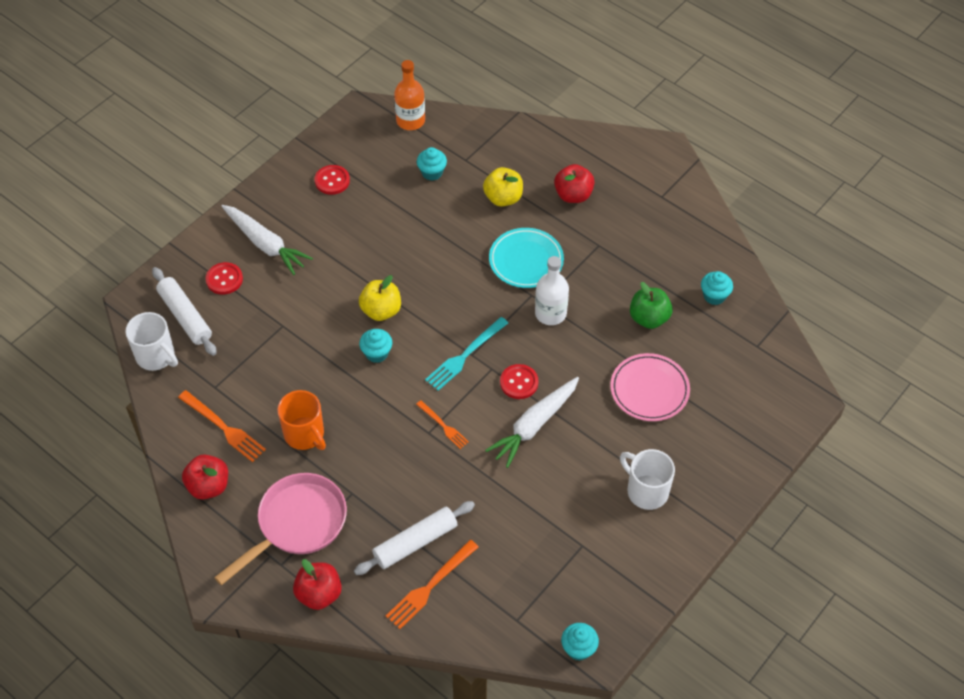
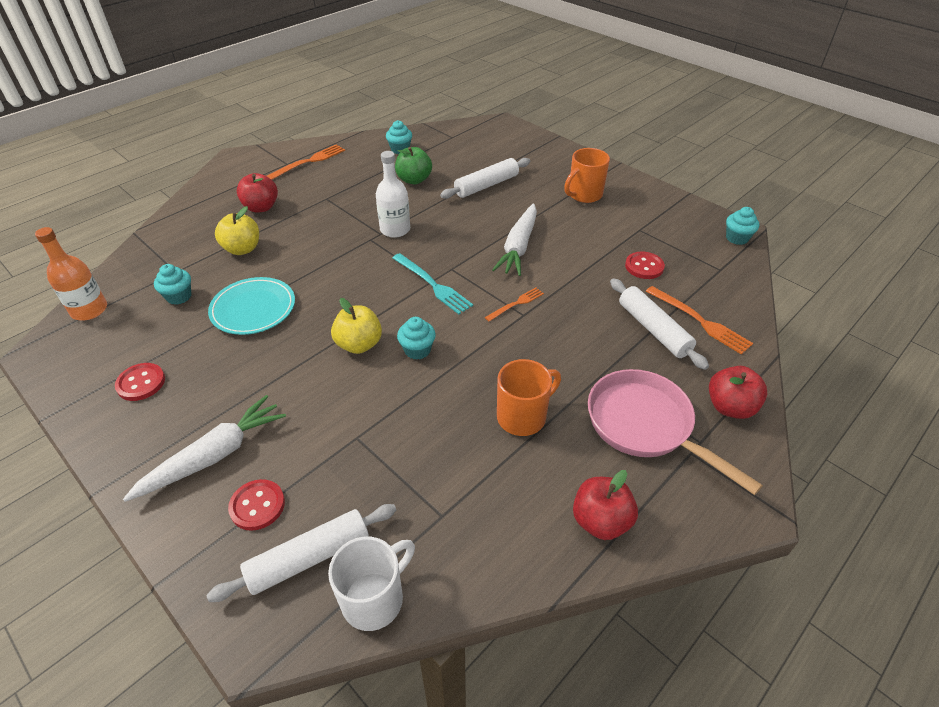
camera: 85 degrees left, 10 degrees down
orange fork [178,390,266,462] -> orange fork moved to [267,144,345,180]
white carrot [485,377,579,468] -> white carrot turned 60 degrees clockwise [492,203,537,276]
turquoise plate [489,228,564,288] -> turquoise plate moved to [208,277,295,335]
red button [500,364,539,399] -> red button moved to [625,252,665,279]
pink plate [610,353,690,421] -> white rolling pin [440,158,530,199]
white mug [620,449,675,510] -> orange mug [564,148,610,203]

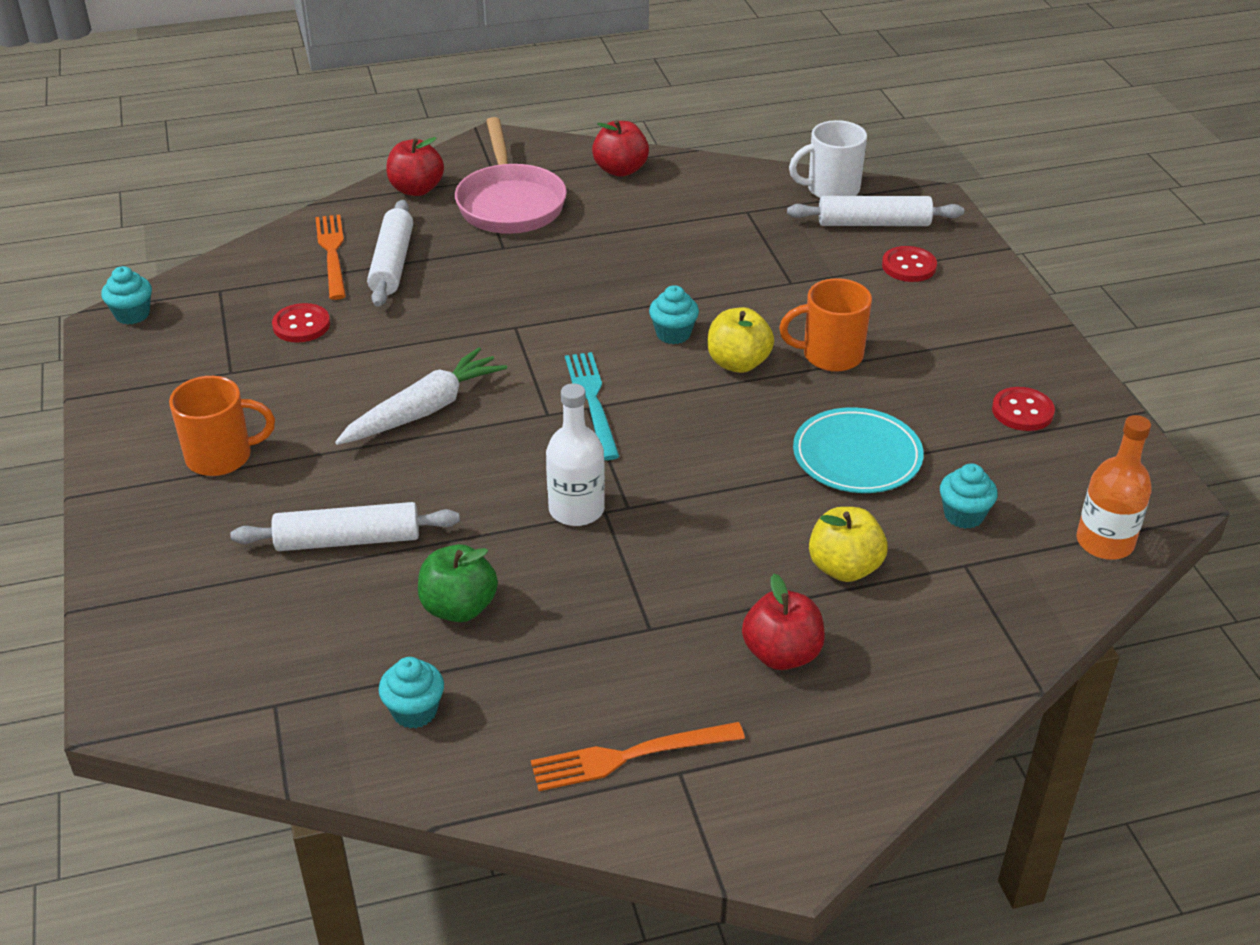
camera: 150 degrees left, 5 degrees down
white carrot [123,395,286,502] -> none
orange fork [485,287,544,321] -> none
orange mug [497,359,561,436] -> orange mug moved to [779,278,872,372]

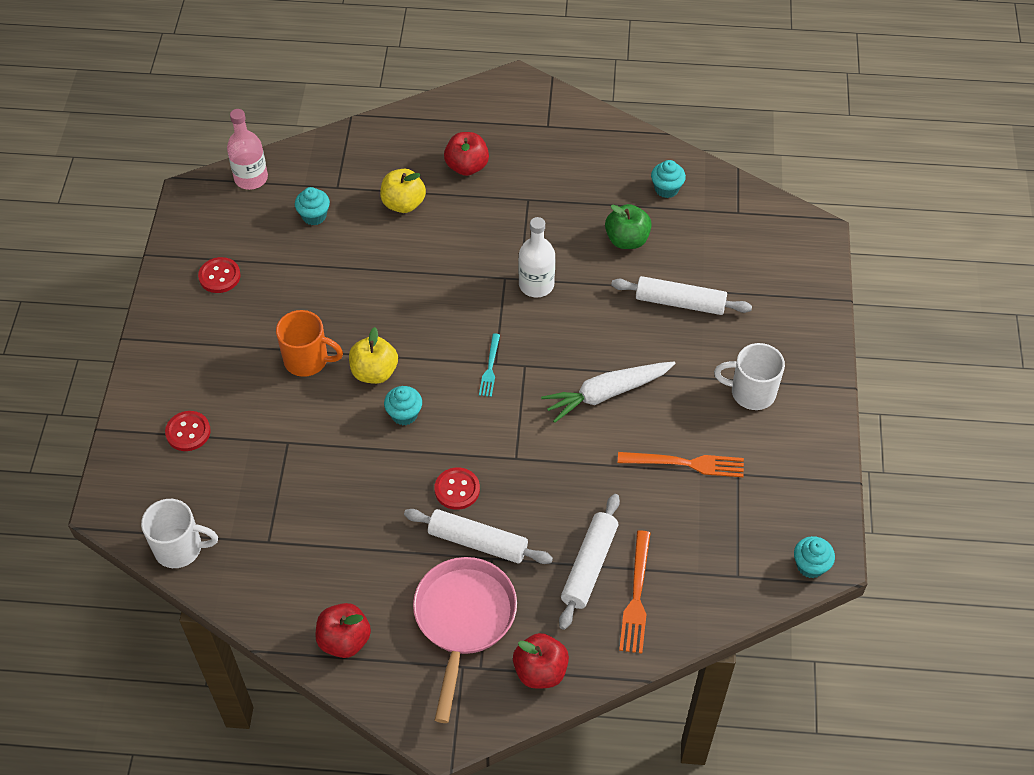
camera: 160 degrees left, 15 degrees up
orange mug [169,376,275,476] -> white mug [714,343,785,410]
red button [272,303,330,343] -> red button moved to [434,467,480,510]
orange fork [531,722,745,791] -> orange fork moved to [618,452,744,477]
turquoise fork [565,352,620,460] -> turquoise fork [479,333,500,397], size x0.62
white rolling pin [787,196,964,226] -> white rolling pin moved to [404,509,553,564]
turquoise plate [793,407,924,493] -> none
orange bottle [1076,415,1152,560] -> pink bottle [227,109,268,190]

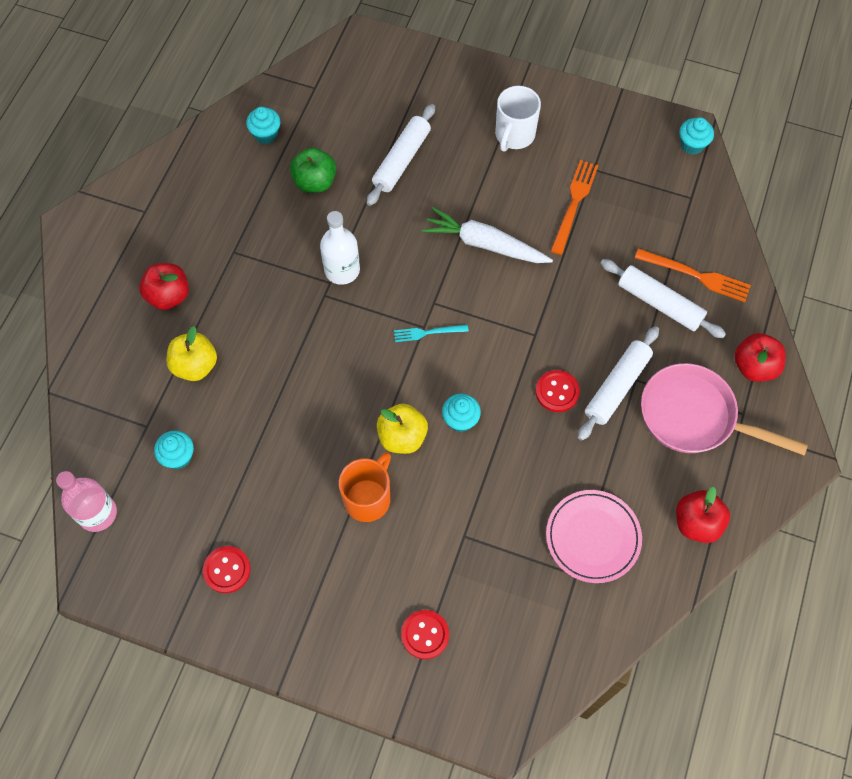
camera: 75 degrees left, 10 degrees up
white mug [141,499,218,568] -> none
turquoise fork [479,333,500,397] -> turquoise fork turned 150 degrees clockwise [394,325,469,342]
white carrot [541,362,676,423] -> white carrot turned 120 degrees clockwise [422,207,553,263]
none -> pink plate [546,490,642,583]

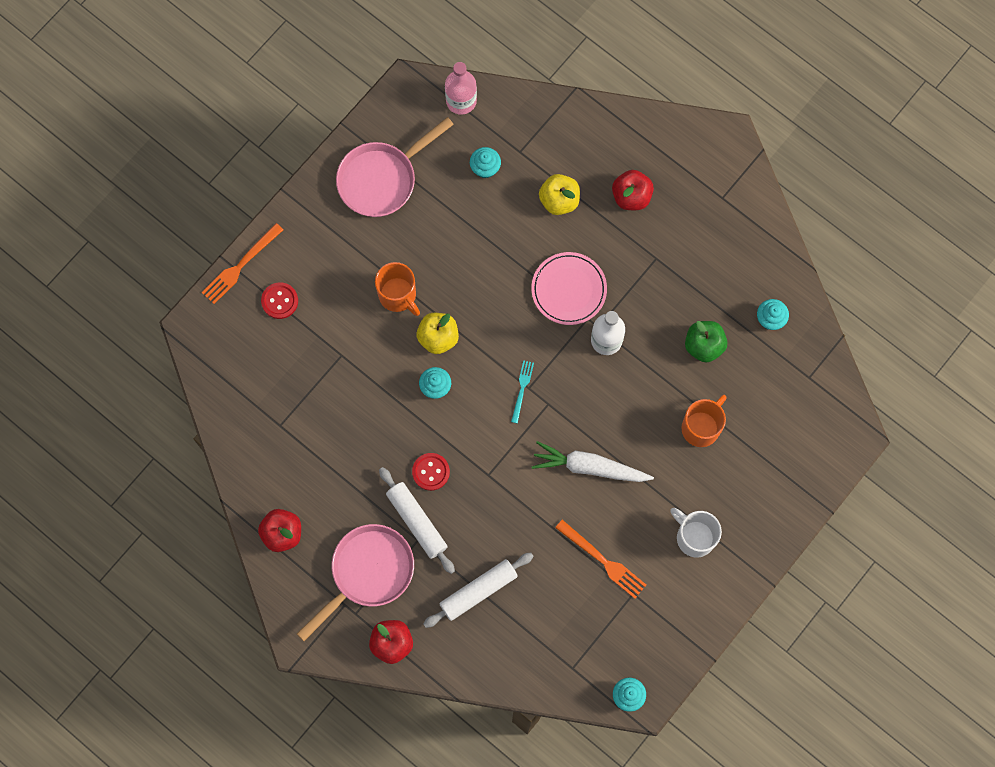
camera: 110 degrees right, 10 degrees up
red button [203,546,251,593] -> pink pan [336,117,454,217]
white rolling pin [367,104,435,206] -> orange mug [681,395,727,447]
white carrot [422,207,553,263] -> white carrot turned 120 degrees counterclockwise [532,441,654,482]
pink plate [546,490,642,583] -> pink plate moved to [531,252,607,325]
orange fork [635,248,751,302] -> orange fork moved to [202,223,283,304]

